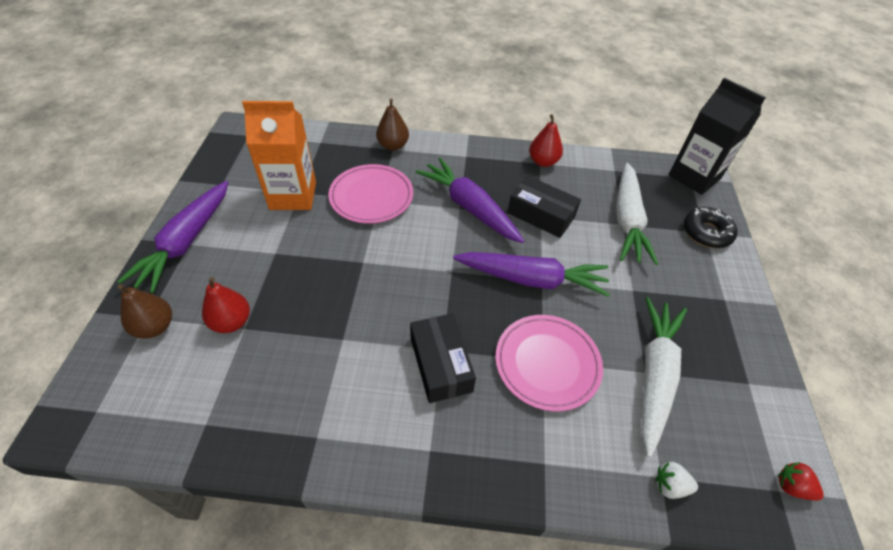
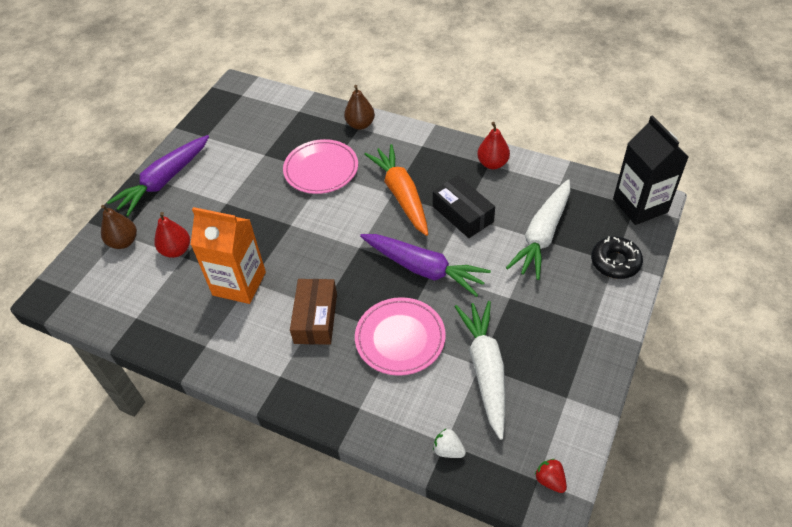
camera: 25 degrees right, 0 degrees up
orange carton [242,101,316,210] -> orange carton moved to [190,207,266,304]
black box [410,313,476,403] -> brown box [290,279,337,345]
purple carrot [416,158,524,243] -> orange carrot [364,144,428,236]
white carrot [641,297,687,458] -> white carrot turned 45 degrees counterclockwise [455,301,505,440]

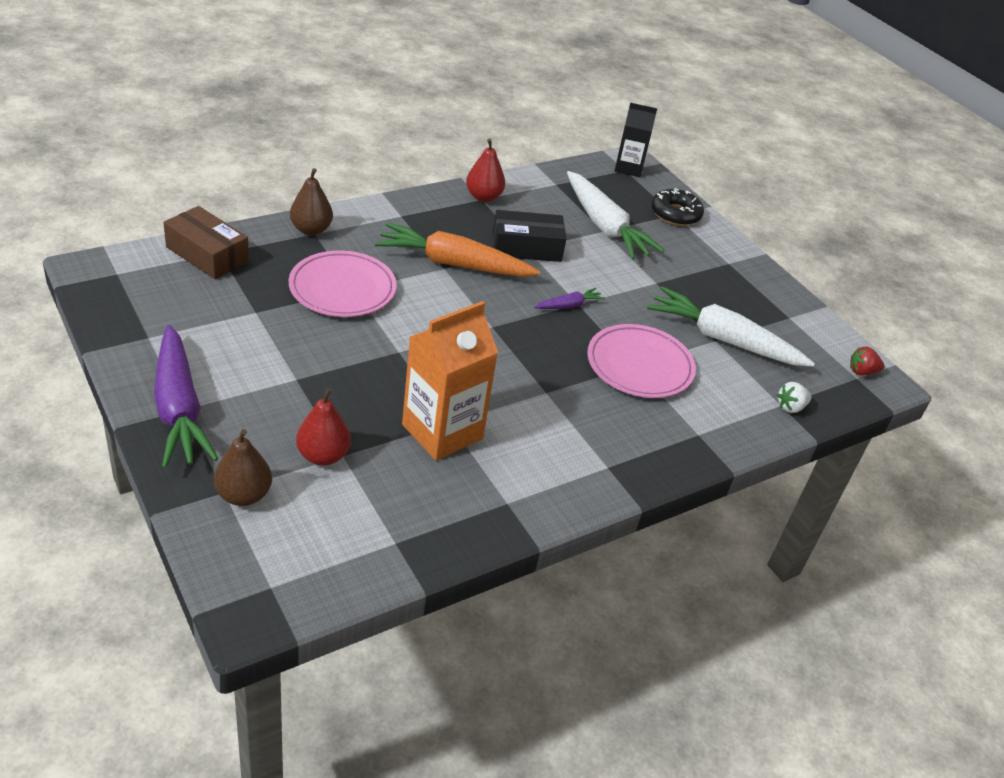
camera: 65 degrees left, 10 degrees down
brown box [290,279,337,345] -> brown box moved to [163,206,249,279]
purple carrot [360,234,491,297] -> purple carrot [534,288,605,309], size x0.45
black carton [613,115,689,225] -> black carton [615,103,657,177], size x0.63

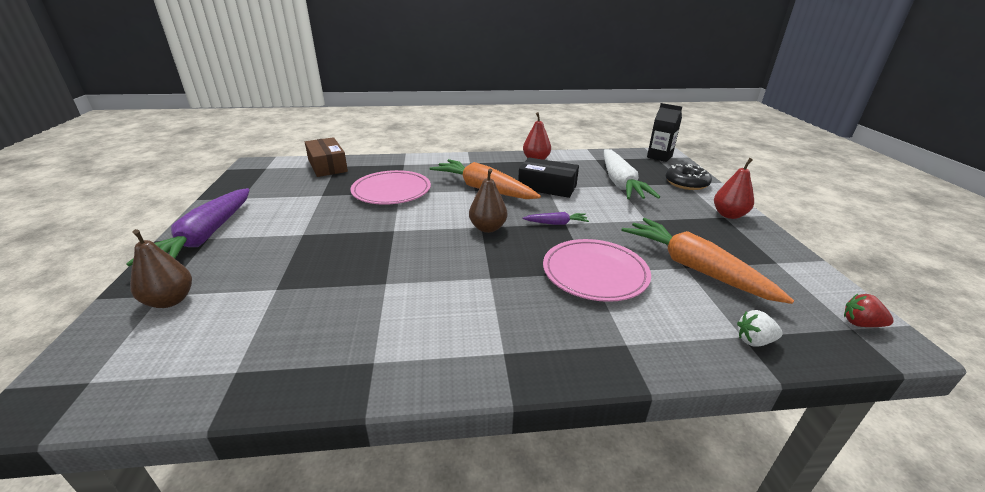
camera: 30 degrees right, 10 degrees down
brown pear [290,168,333,235] -> brown pear moved to [469,168,507,233]
red pear [296,388,351,466] -> red pear moved to [714,158,754,219]
orange carton [402,301,498,461] -> none
white carrot [647,286,815,367] -> orange carrot [622,218,794,304]

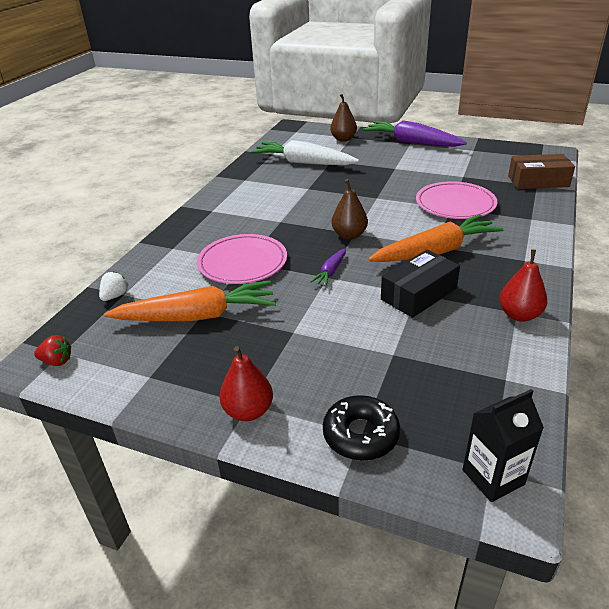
camera: 120 degrees right, 5 degrees up
white carrot [604,149,660,199] -> white carrot moved to [251,140,359,165]
red strawberry [844,294,894,327] -> red strawberry turned 45 degrees clockwise [34,335,71,366]

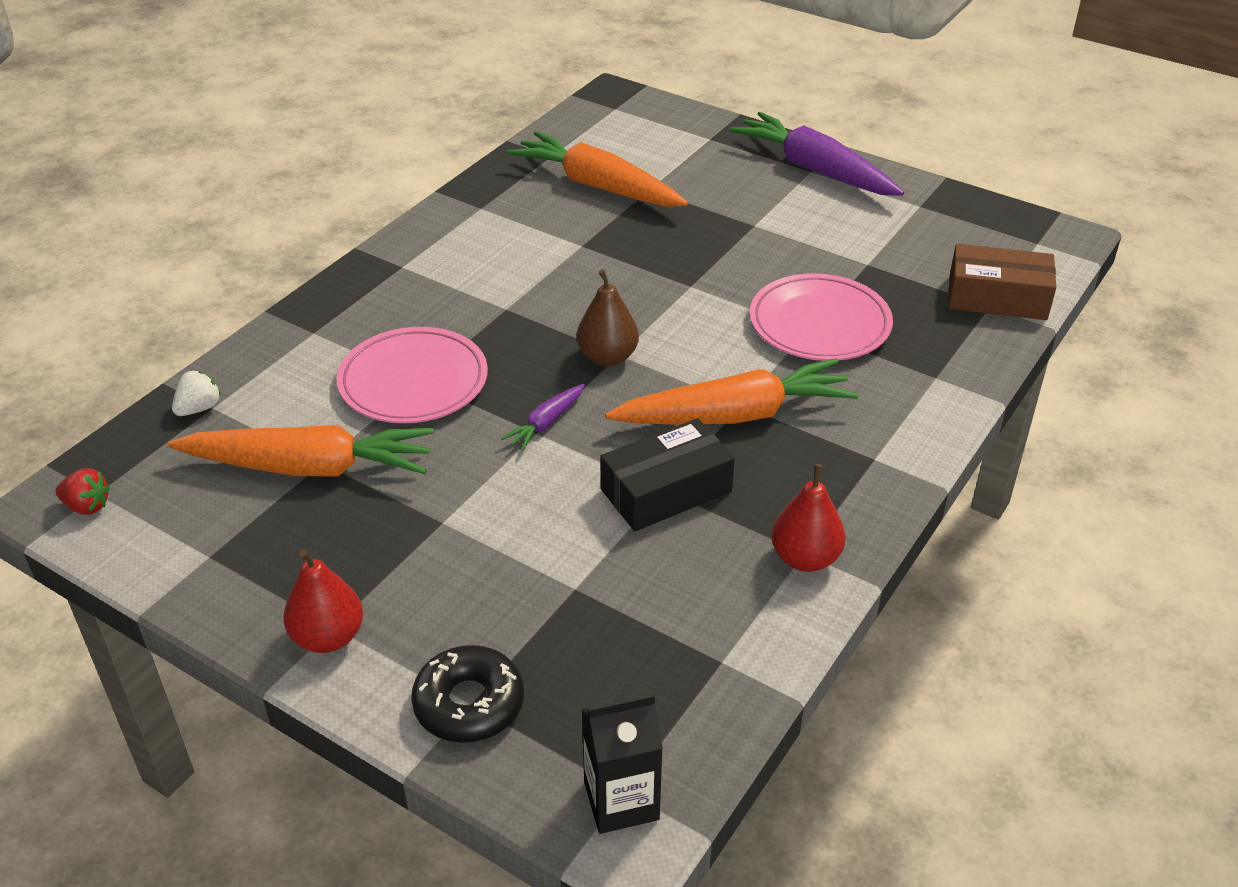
camera: 10 degrees right, 5 degrees up
white carrot [251,140,359,165] -> orange carrot [507,131,688,207]
brown pear [330,94,357,142] -> none

